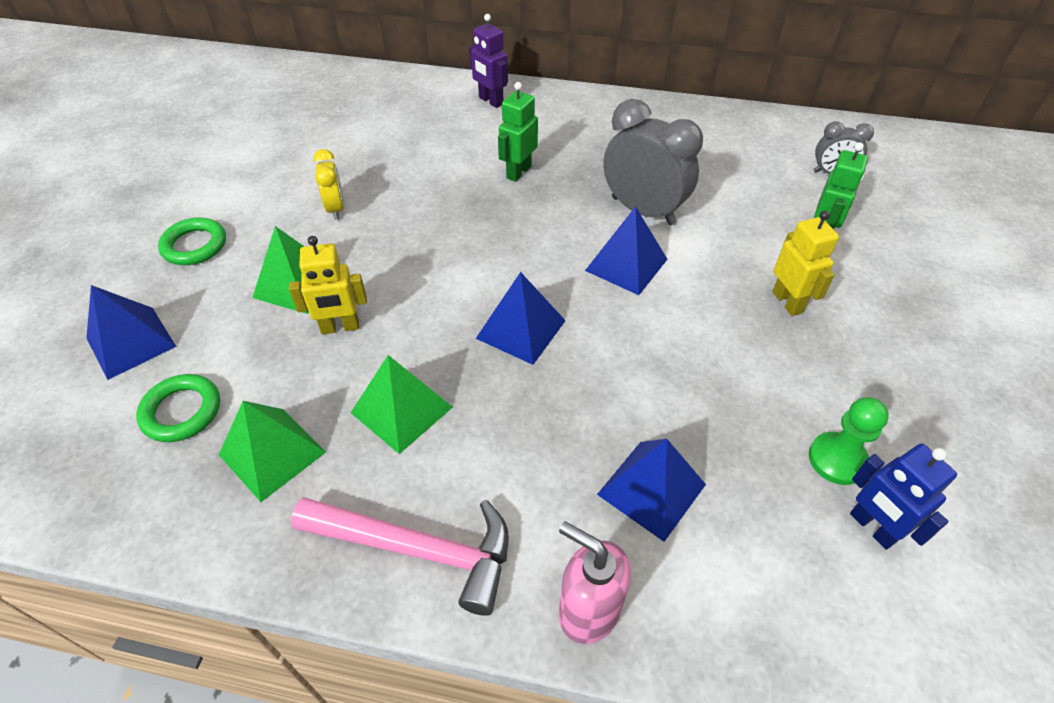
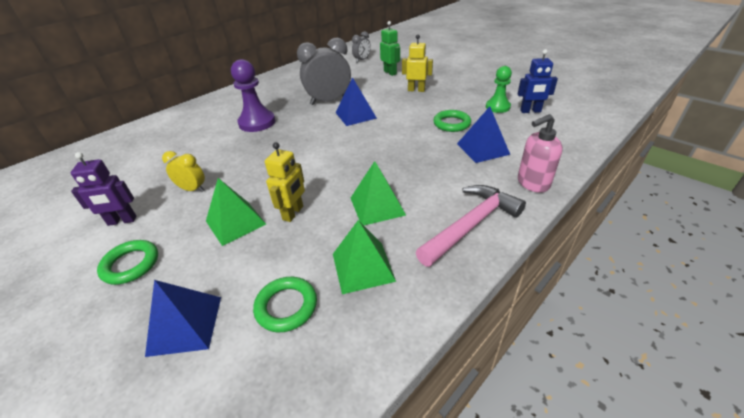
camera: 55 degrees left, 10 degrees down
purple robot [469,14,508,108] -> purple robot moved to [71,152,136,226]
blue pyramid [476,272,566,365] -> none
green robot [498,82,538,182] -> purple pawn [231,59,275,132]
none -> green ring [433,110,471,132]

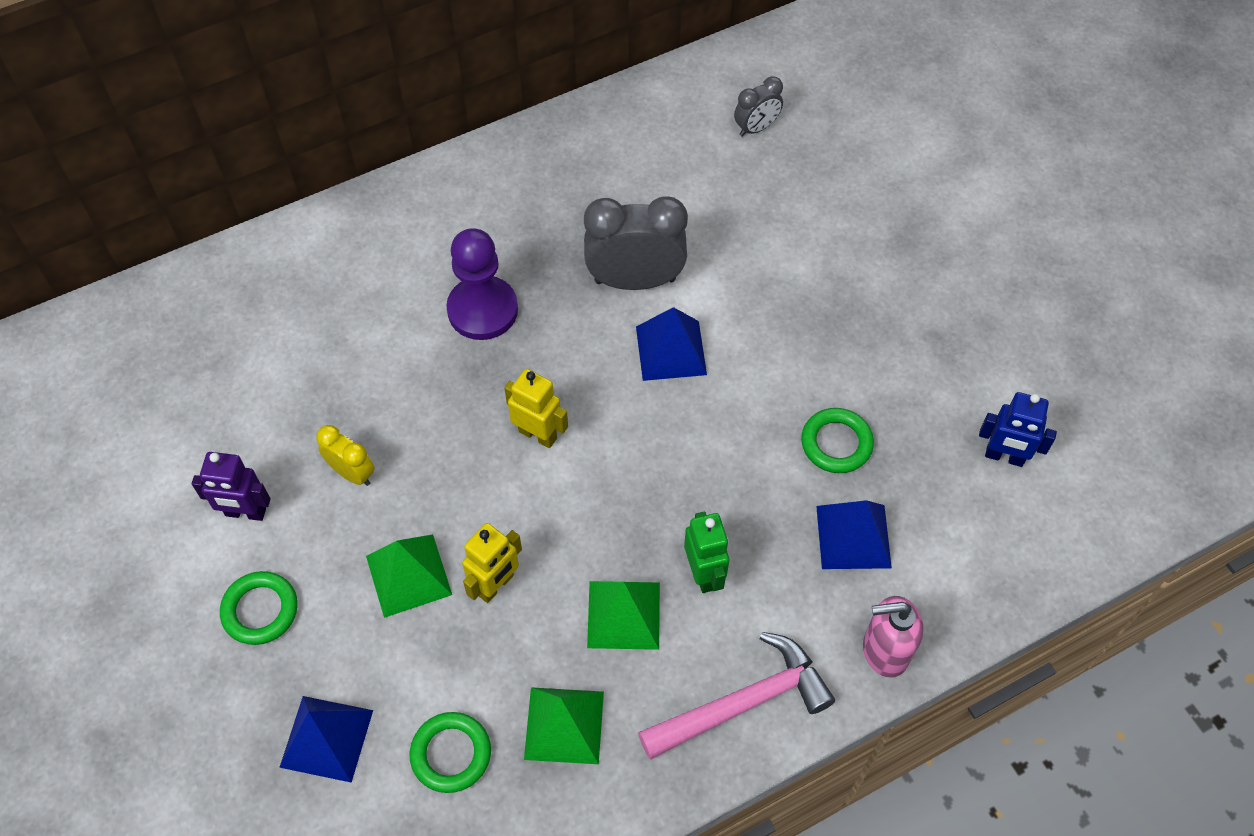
camera: 15 degrees right, 20 degrees up
green robot [380,21,400,76] -> green robot moved to [684,512,729,593]
yellow robot [402,35,433,92] -> yellow robot moved to [504,369,568,448]
green pawn [486,66,512,113] -> none

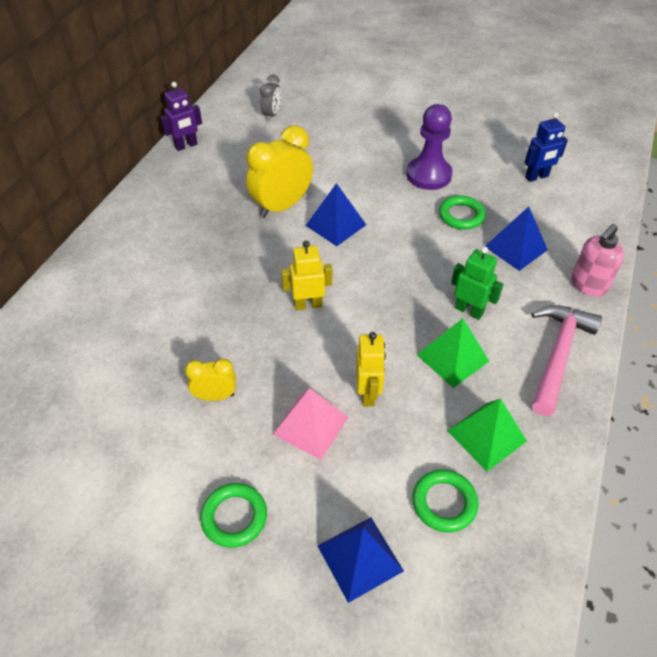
camera: 40 degrees left, 10 degrees down
purple robot [192,452,271,521] -> purple robot moved to [161,82,202,151]
green pyramid [366,534,452,618] -> pink pyramid [273,388,349,460]
purple pawn [446,228,518,340] -> purple pawn moved to [406,104,453,190]
grey clock [584,196,688,290] -> yellow clock [246,125,313,218]

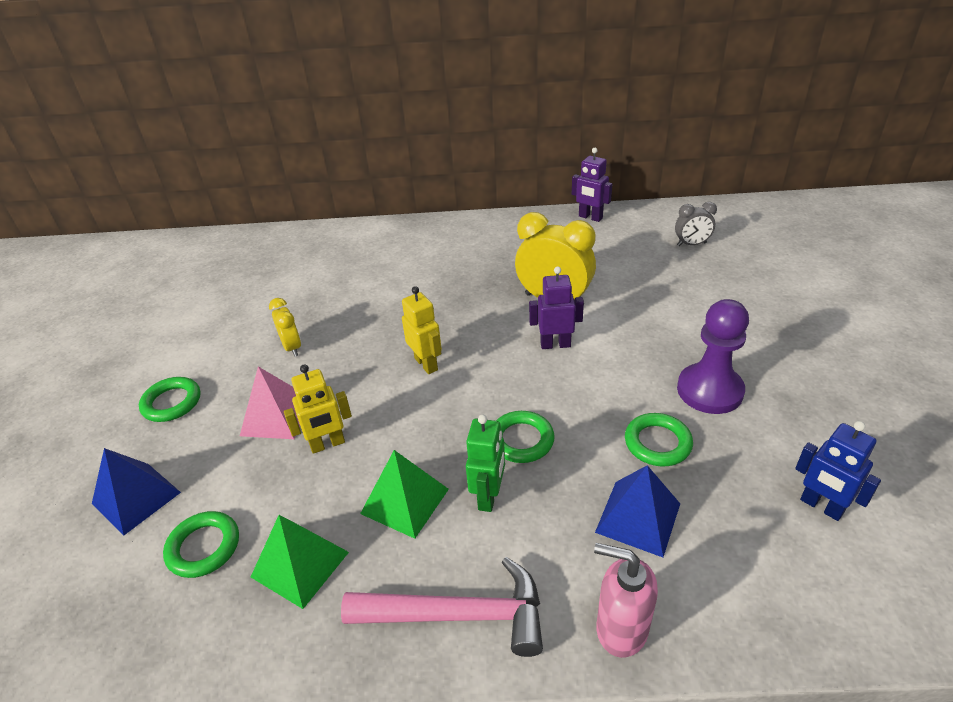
camera: 70 degrees right, 10 degrees down
blue pyramid [305,183,366,246] -> purple robot [529,266,584,349]
none -> green ring [496,411,555,463]

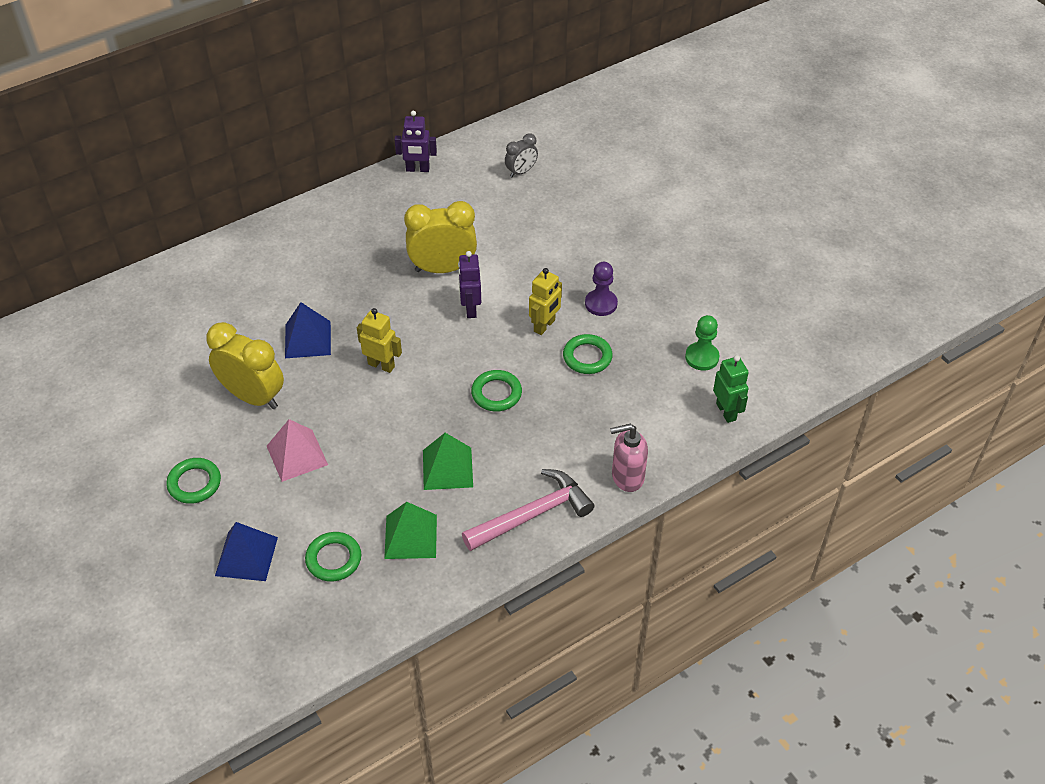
camera: 35 degrees left, 10 degrees up
yellow clock [269,298,301,357] -> yellow clock [206,322,284,409], size x1.87
yellow robot [284,364,352,454] -> yellow robot moved to [529,268,562,335]
green robot [466,415,505,512] -> green robot moved to [713,355,749,423]
purple robot [529,266,584,349] -> purple robot turned 60 degrees counterclockwise [458,251,481,318]
blue pyramid [595,465,680,557] -> blue pyramid moved to [285,302,331,358]
purple pawn [677,299,749,414] -> purple pawn [585,262,618,316], size x0.66
blue robot [795,421,881,521] -> green pawn [685,315,720,370]

